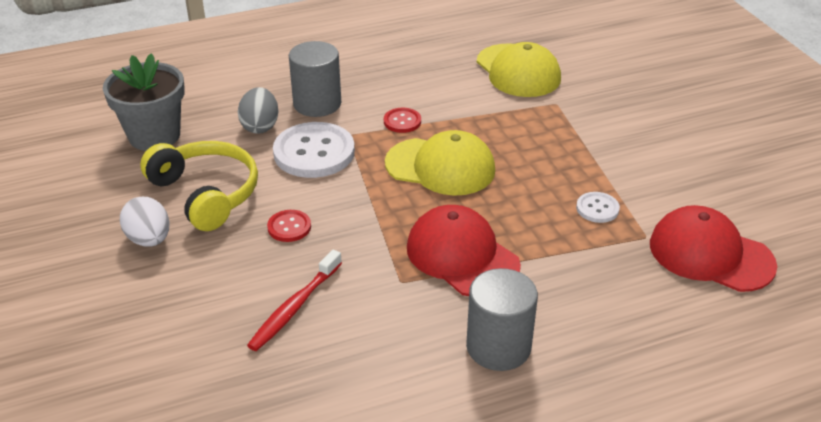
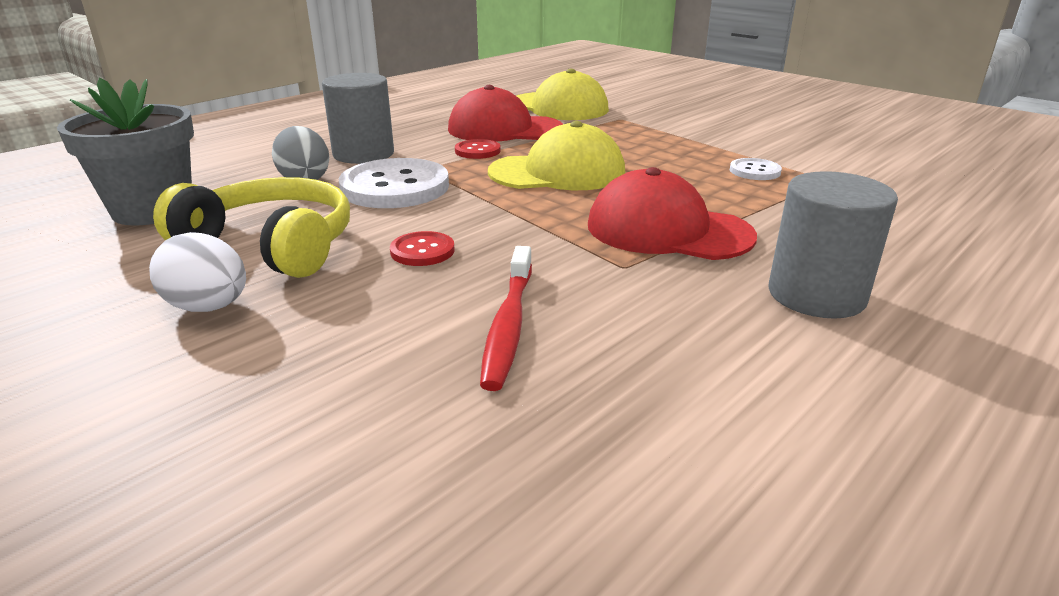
camera: 25 degrees left, 10 degrees down
red cap [650,205,777,292] -> red cap moved to [448,85,563,142]

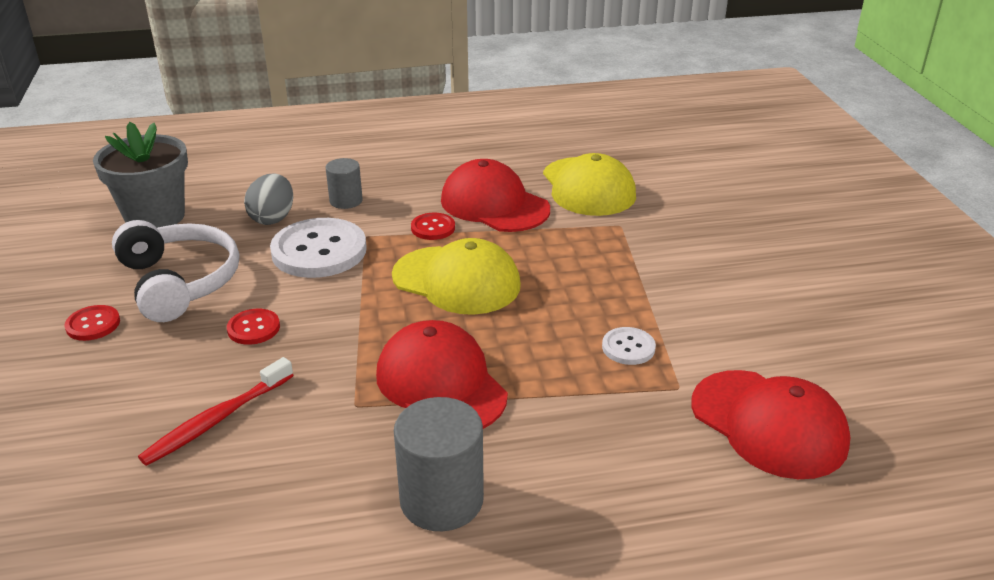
camera: 35 degrees right, 5 degrees up
white egg [149,232,246,312] -> red button [65,305,120,341]
yellow headphones [153,177,350,278] -> white headphones [112,220,239,322]
grey cylinder [322,73,394,164] -> grey cylinder [326,158,363,209], size x0.60
none -> red cap [692,370,850,479]

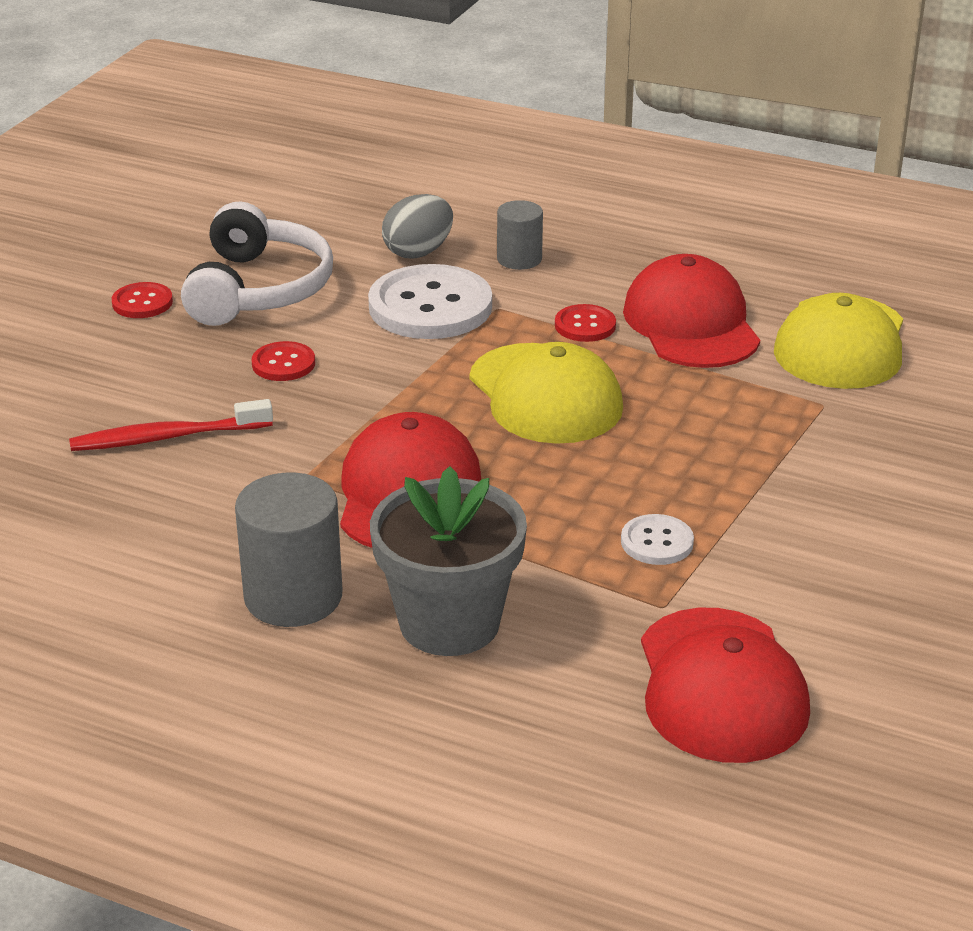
camera: 35 degrees right, 0 degrees up
grey flower pot [93,122,188,228] -> grey flower pot moved to [370,466,527,656]

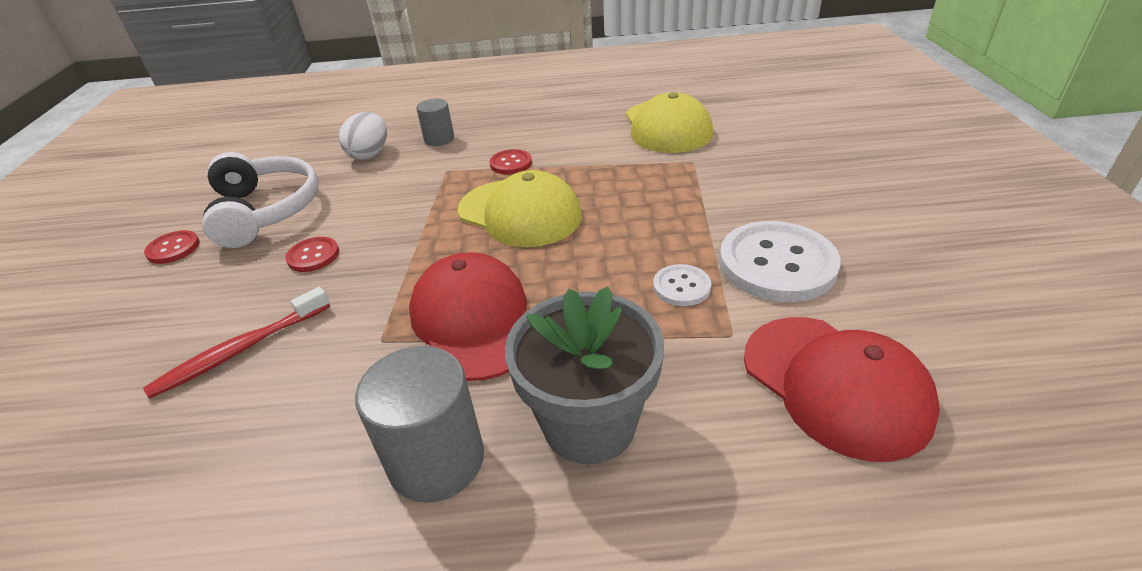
camera: 25 degrees left, 5 degrees up
white button [368,264,492,339] -> white button moved to [719,221,841,302]
grey egg [382,194,453,259] -> white egg [339,112,387,160]
red cap [623,254,760,368] -> none

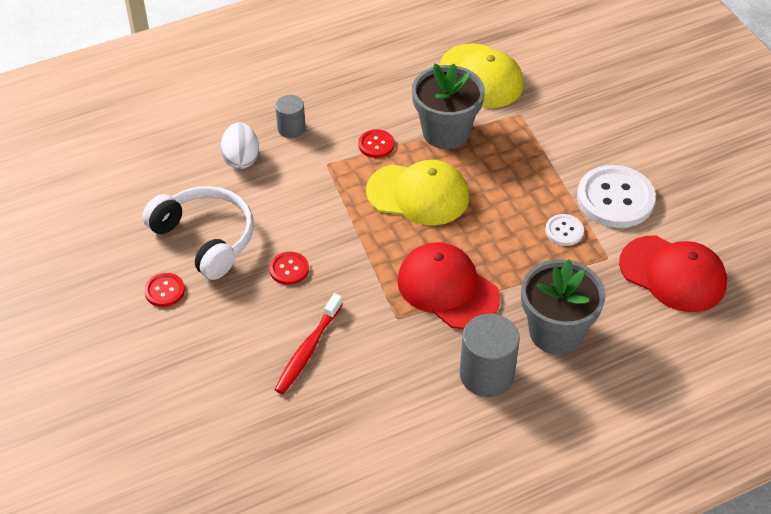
camera: 25 degrees left, 10 degrees up
none -> grey flower pot [412,64,485,149]

